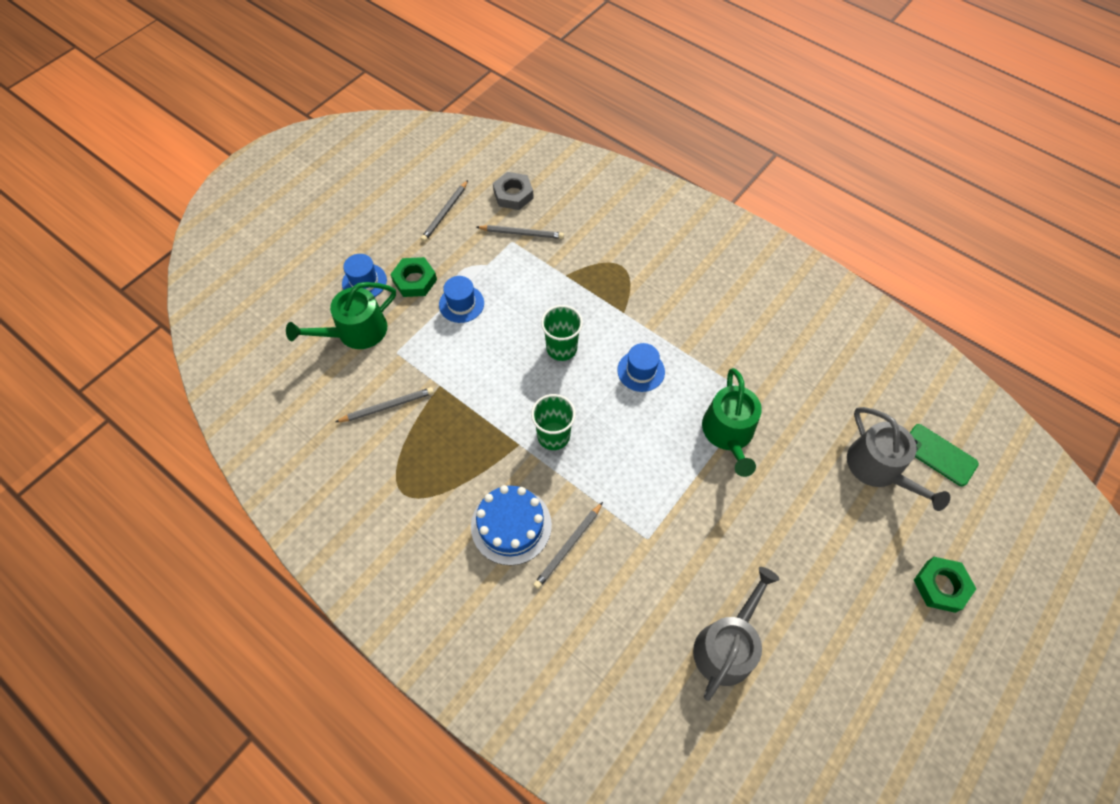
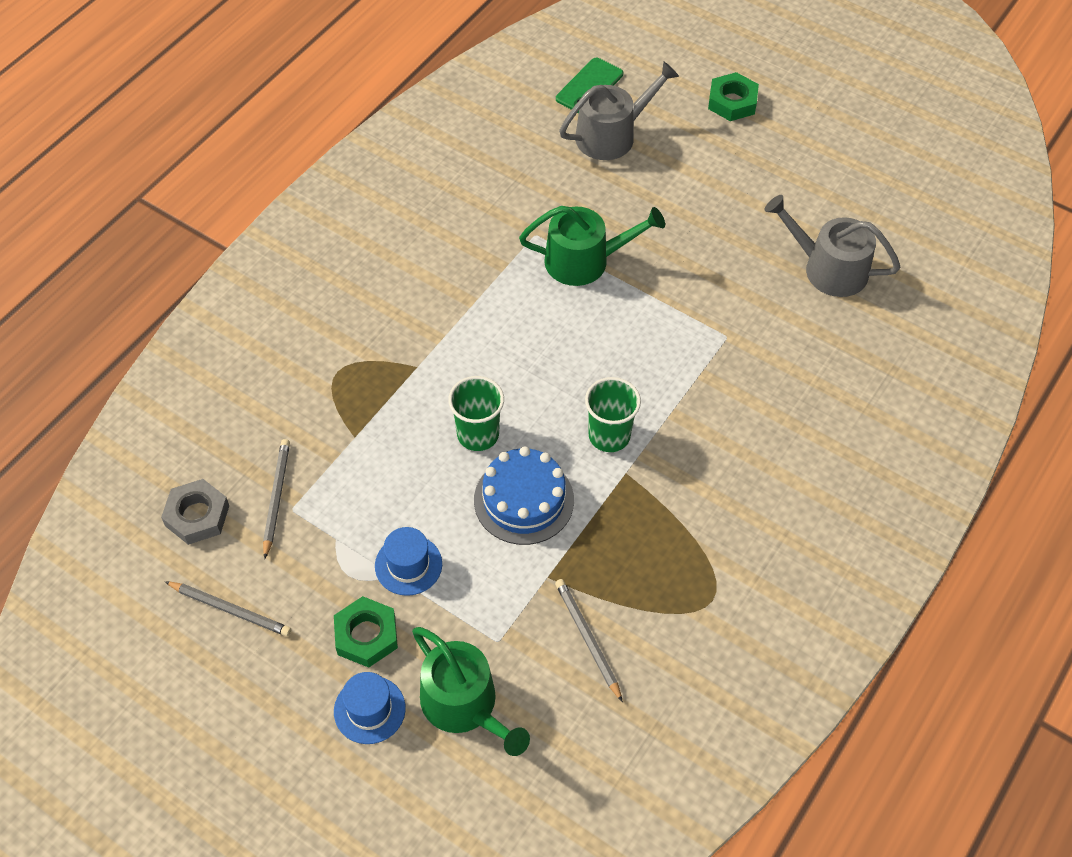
camera: 95 degrees left, 5 degrees down
blue cake [471,485,552,566] -> blue cake moved to [474,446,574,545]
grey pencil [533,502,603,589] -> none
blue hat [617,343,665,392] -> none

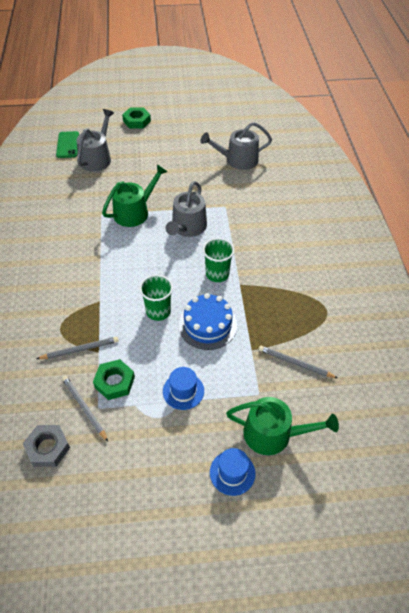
camera: 40 degrees left, 5 degrees down
grey pencil [165,581,291,636] -> grey pencil moved to [37,337,119,359]
green nut [334,596,398,668] -> green nut moved to [93,359,135,400]
none -> grey watering can [166,181,207,237]

